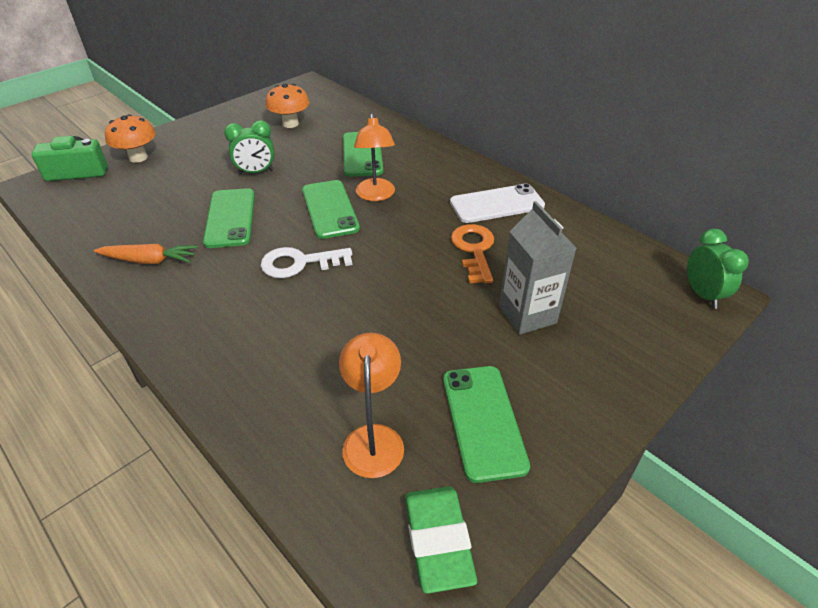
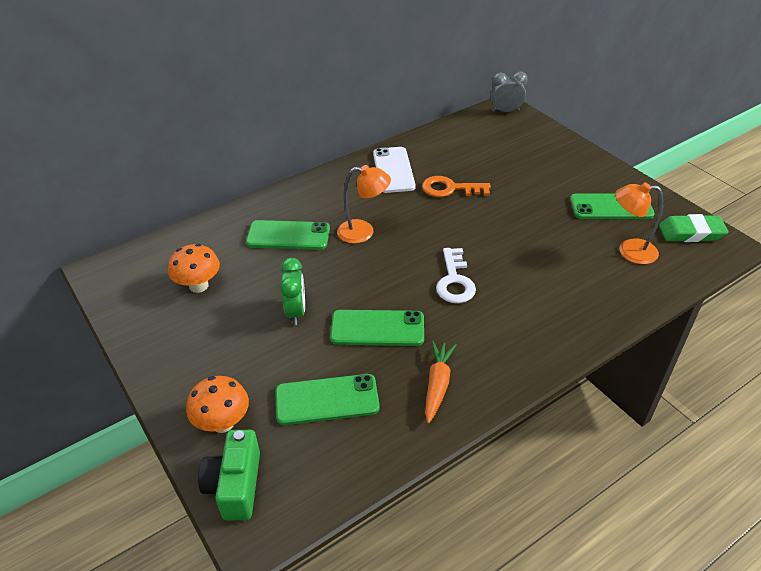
camera: 80 degrees left, 0 degrees up
green phone [302,180,360,239] -> green phone moved to [275,374,380,425]
grey carton [499,201,577,335] -> none
green clock [687,229,749,309] -> grey clock [491,71,528,113]

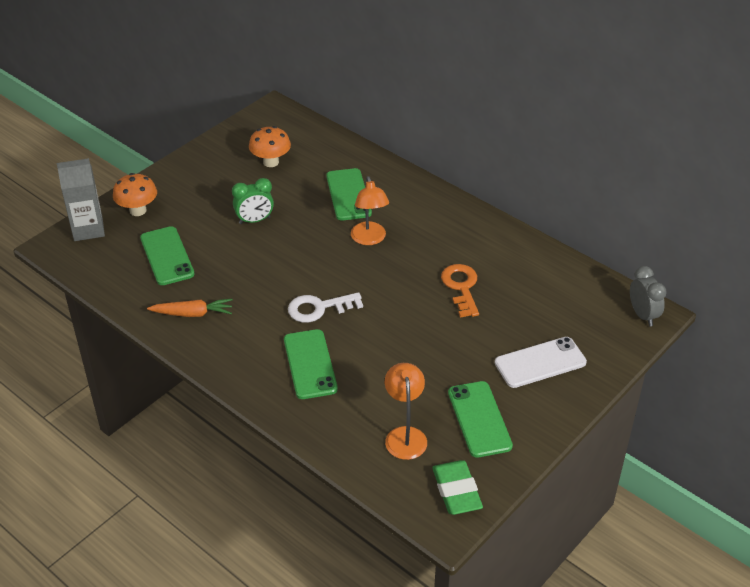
camera: 75 degrees right, 0 degrees up
green camera [198,430,260,520] -> grey carton [57,158,105,241]
green phone [330,310,424,346] -> green phone moved to [284,329,338,399]
white phone [373,147,416,193] -> white phone moved to [495,337,587,388]

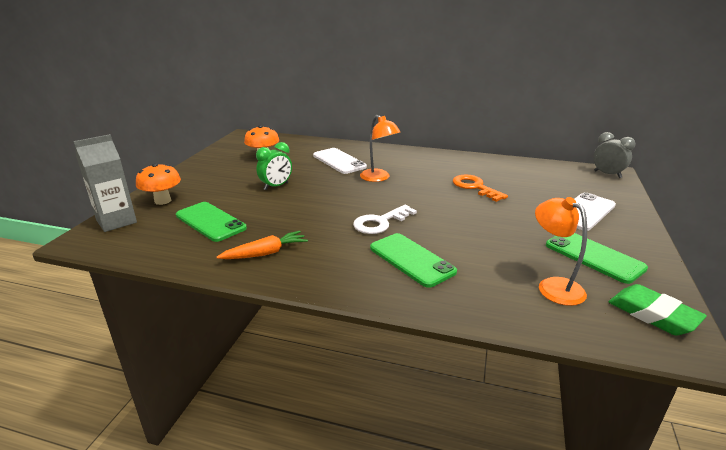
camera: 25 degrees left, 15 degrees down
green phone [326,168,372,220] -> white phone [313,148,367,174]

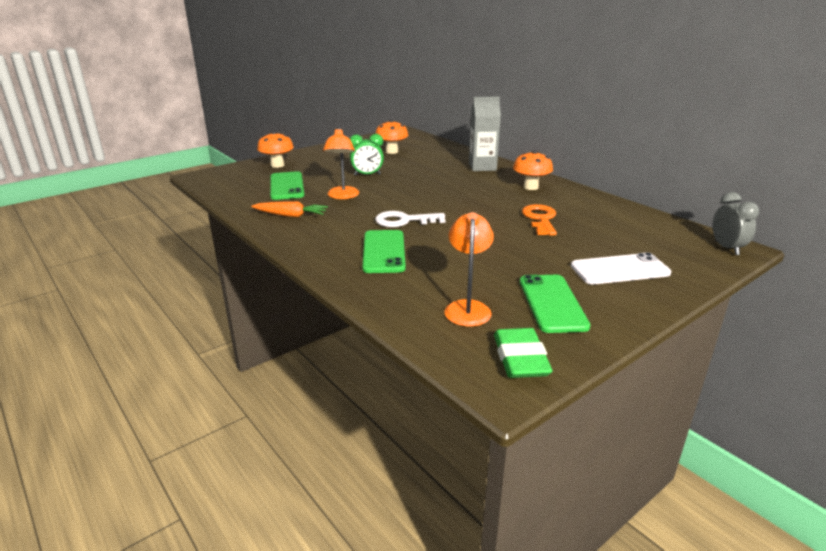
camera: 35 degrees right, 0 degrees up
grey carton [74,134,137,232] -> grey carton moved to [469,96,501,171]
white phone [313,148,367,174] -> none
orange lamp [360,115,401,182] -> orange lamp moved to [323,127,359,199]
none -> orange mushroom [513,150,553,190]

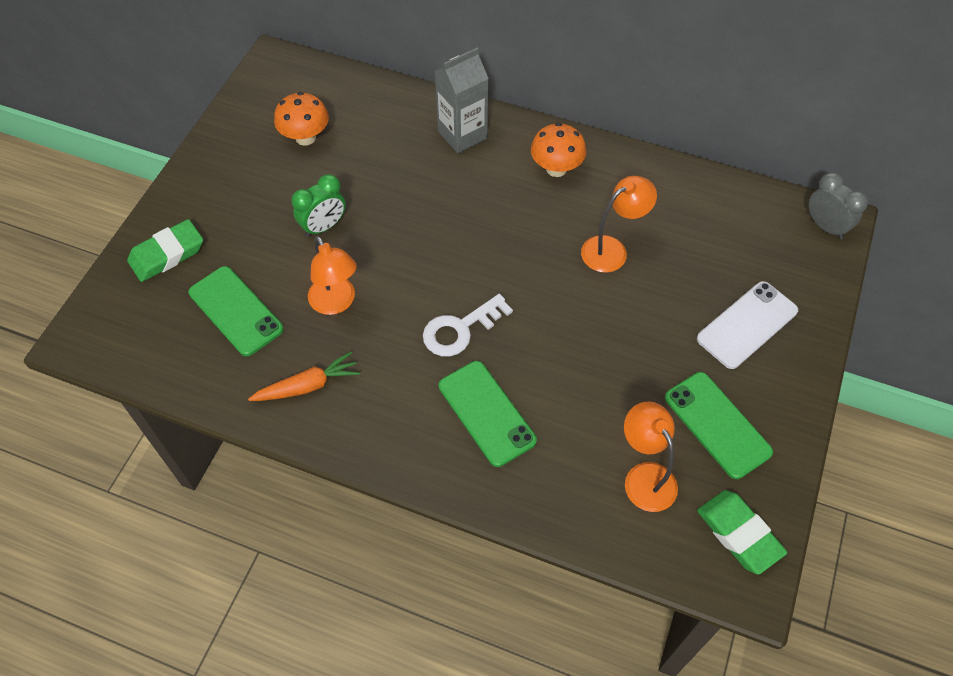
camera: 30 degrees left, 30 degrees up
orange mushroom [257,131,294,168] -> green eraser [127,219,203,282]
orange key [522,204,557,236] -> orange lamp [581,176,657,273]

